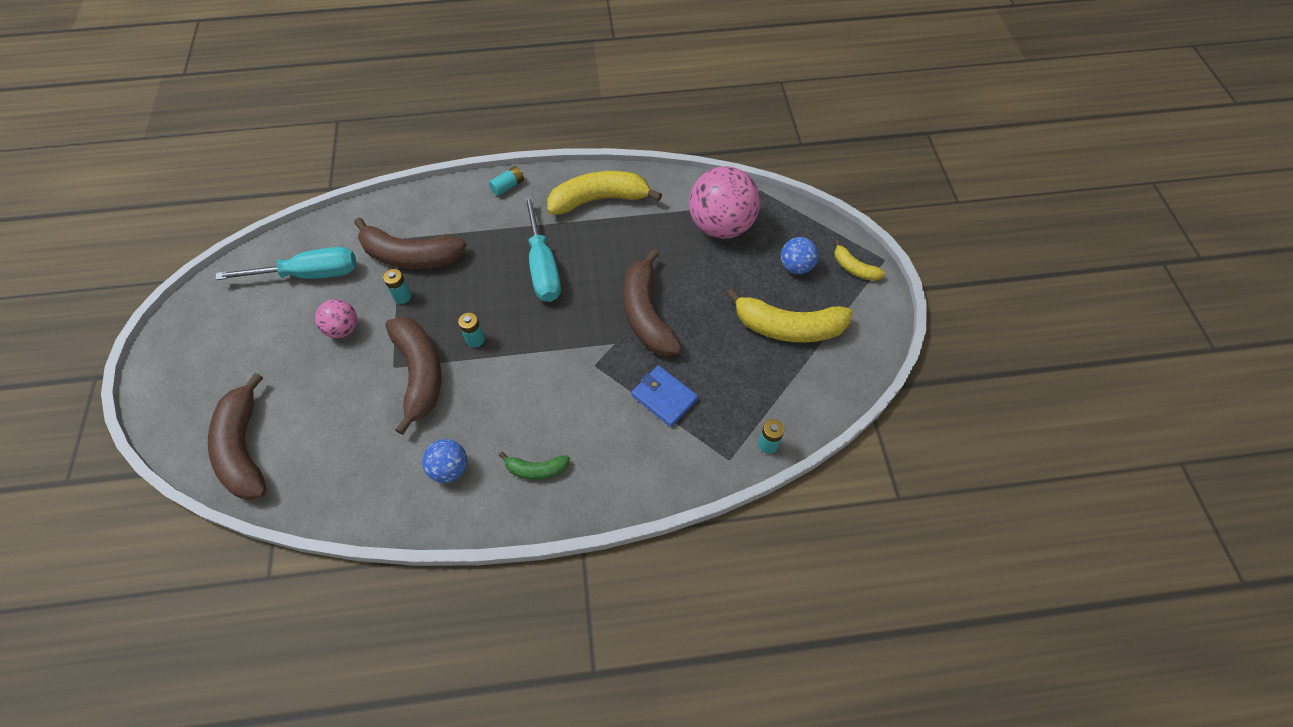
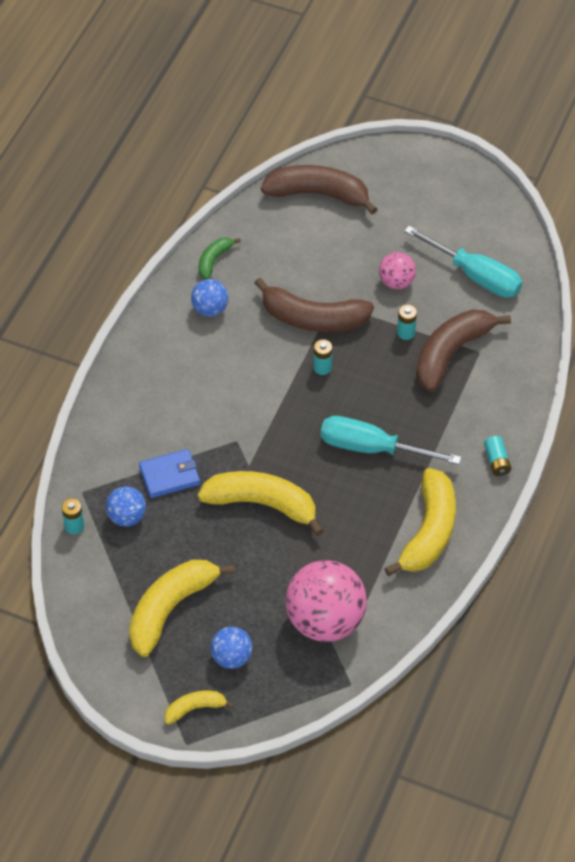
camera: 120 degrees right, 5 degrees down
turquoise screwdriver [215,247,357,280] -> turquoise screwdriver turned 75 degrees counterclockwise [404,226,522,298]
green banana [499,452,570,480] -> green banana moved to [199,237,241,279]
brown banana [623,249,682,356] -> yellow banana [198,471,324,536]
none -> blue ball [106,487,146,527]

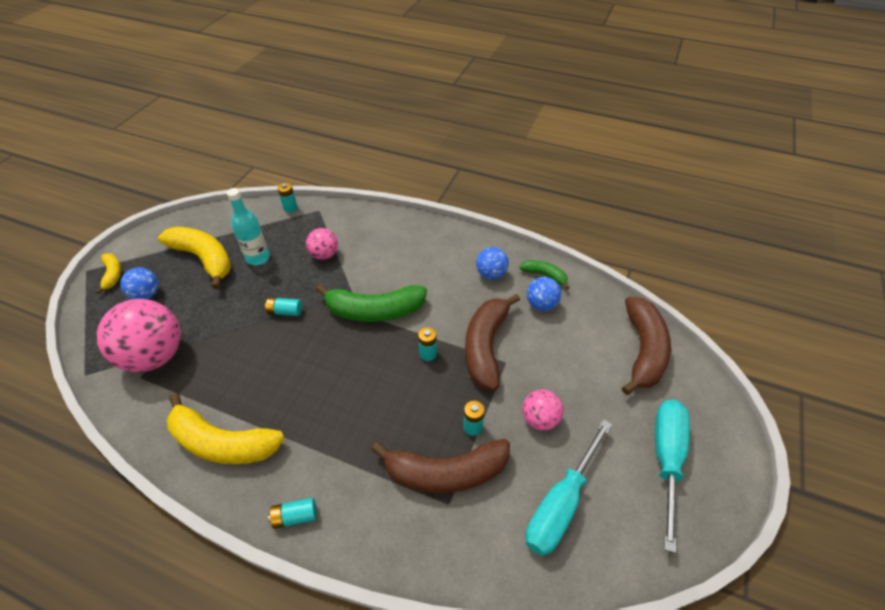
camera: 90 degrees right, 5 degrees down
blue ball [106,487,146,527] -> blue ball moved to [527,277,562,311]
blue wallet [139,449,200,498] -> pink ball [306,228,338,260]
yellow banana [198,471,324,536] -> turquoise battery [265,297,302,316]
turquoise screwdriver [321,416,461,465] -> turquoise screwdriver moved to [655,400,690,553]
brown banana [416,309,511,392] -> brown banana turned 135 degrees clockwise [371,439,510,493]
none -> turquoise bottle [227,188,270,265]
none -> green banana [316,284,427,322]

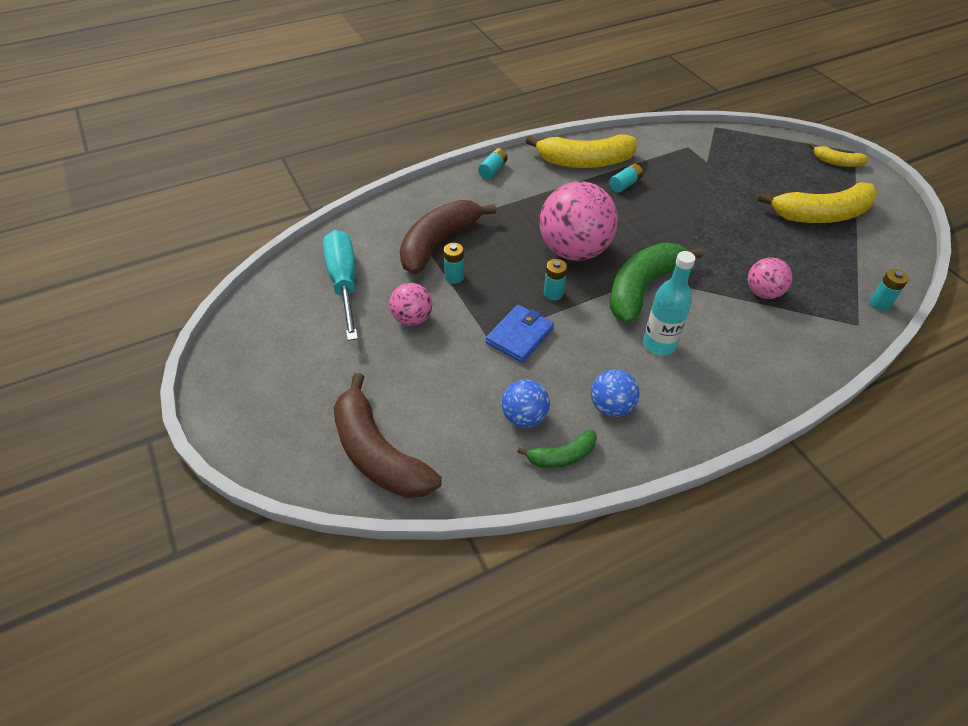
camera: 130 degrees right, 0 degrees up
pink ball [97,299,181,372] -> pink ball moved to [540,181,618,261]
blue ball [120,267,159,299] -> none
yellow banana [167,393,284,464] -> yellow banana turned 150 degrees counterclockwise [526,135,637,168]
turquoise bottle [227,188,270,265] -> turquoise bottle moved to [643,251,696,356]
turquoise battery [265,297,302,316] -> turquoise battery moved to [609,164,643,193]
brown banana [465,294,520,390] -> blue wallet [486,305,554,363]
turquoise screwdriver [655,400,690,553] -> none

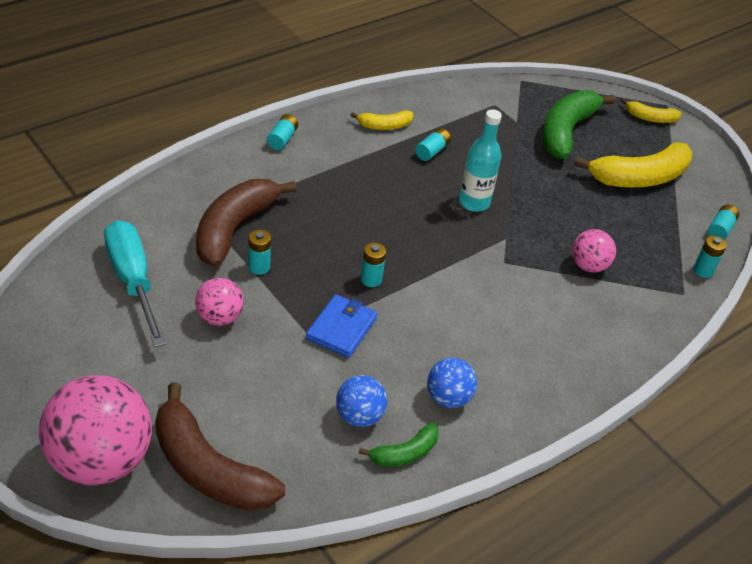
camera: 15 degrees left, 5 degrees down
yellow banana [526,135,637,168] -> yellow banana [351,110,414,130], size x0.51
pink ball [540,181,618,261] -> pink ball moved to [39,375,152,485]
green banana [610,243,703,324] -> green banana moved to [542,90,615,159]
turquoise bottle [643,251,696,356] -> turquoise bottle moved to [459,109,502,212]
none -> turquoise battery [708,205,739,239]

